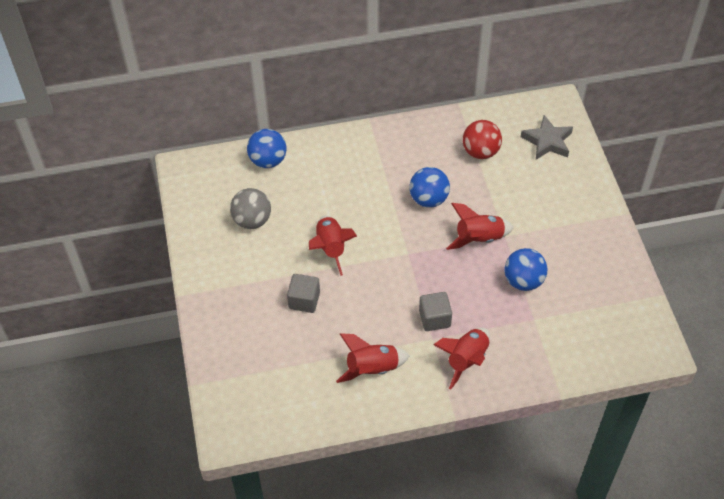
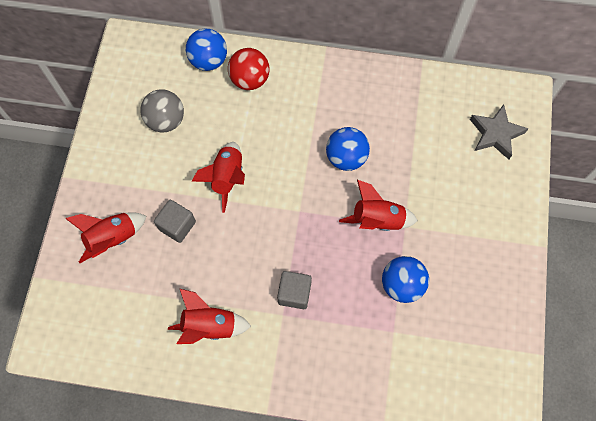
camera: 20 degrees right, 15 degrees up
red rocket [433,328,490,389] -> red rocket moved to [65,212,147,263]
red ball [463,120,502,159] -> red ball moved to [228,48,269,90]

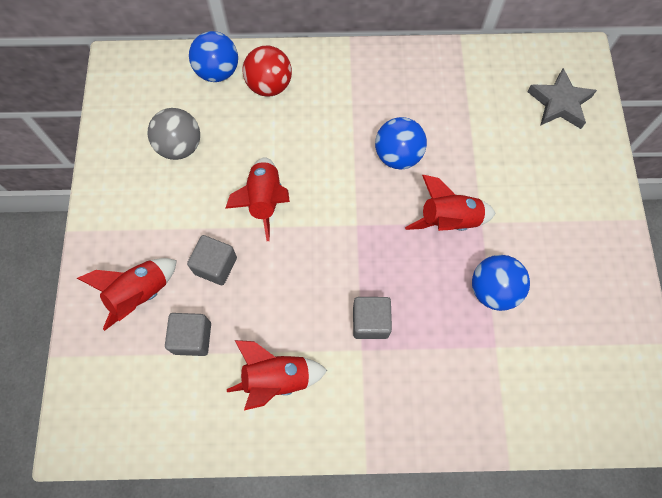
camera: 10 degrees left, 0 degrees up
none -> grey cube [165,313,211,356]

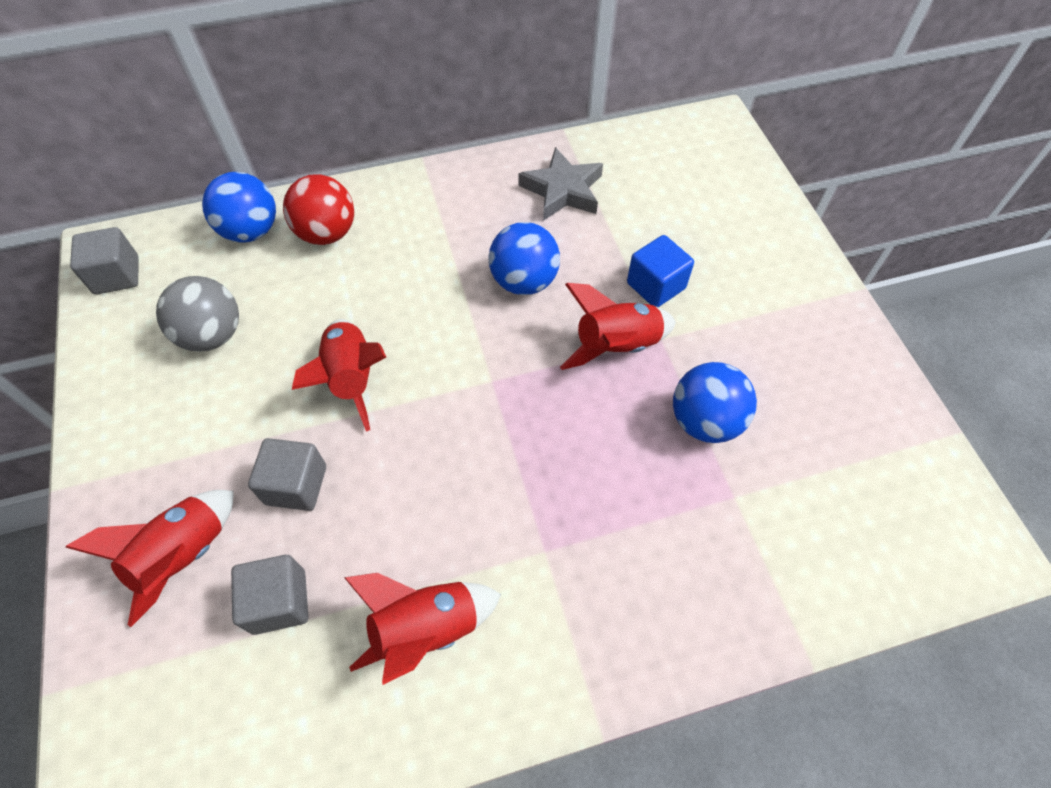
camera: 15 degrees left, 10 degrees down
grey cube [353,297,392,339] -> grey cube moved to [70,227,138,294]
grey star [527,68,597,129] -> grey star moved to [518,147,603,221]
none -> blue cube [627,235,694,307]

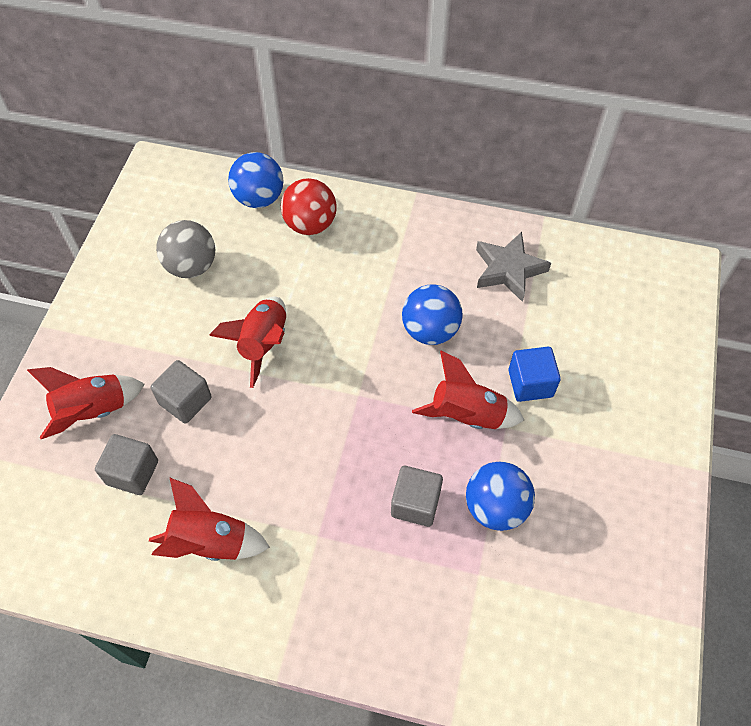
camera: 30 degrees right, 0 degrees up
grey cube [70,227,138,294] -> grey cube moved to [391,466,443,527]

